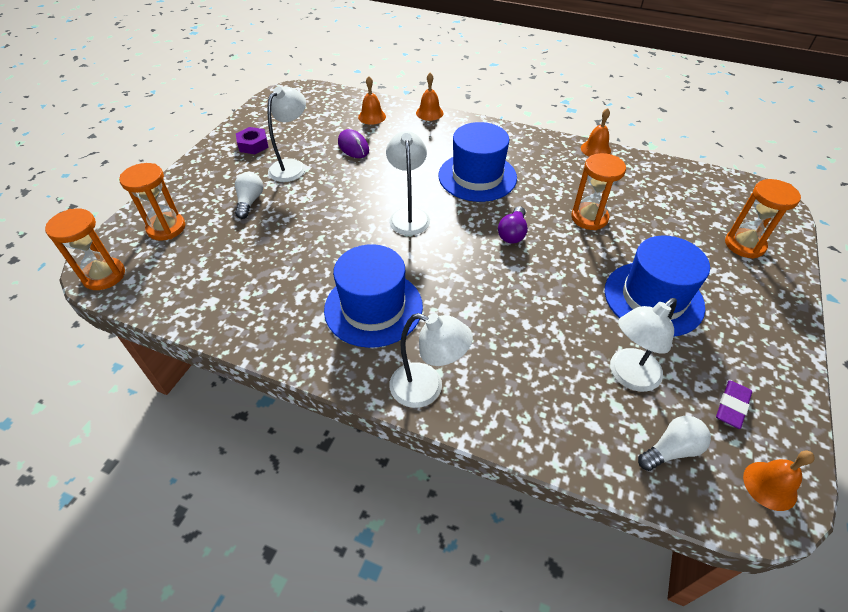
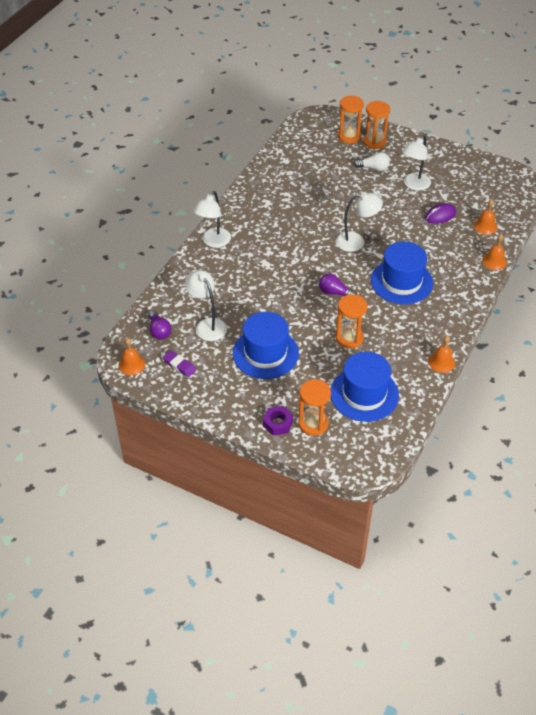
camera: 95 degrees right, 0 degrees up
orange hourglass [45,209,125,290] -> orange hourglass moved to [363,101,390,149]
purple nut [236,127,268,154] -> purple nut moved to [263,406,293,436]
white lamp [268,86,306,182] -> white lamp turned 90 degrees clockwise [402,135,431,191]
blue hat [324,244,423,348] -> blue hat moved to [331,352,399,422]
white light bulb [638,416,711,471] -> purple light bulb [148,310,171,340]

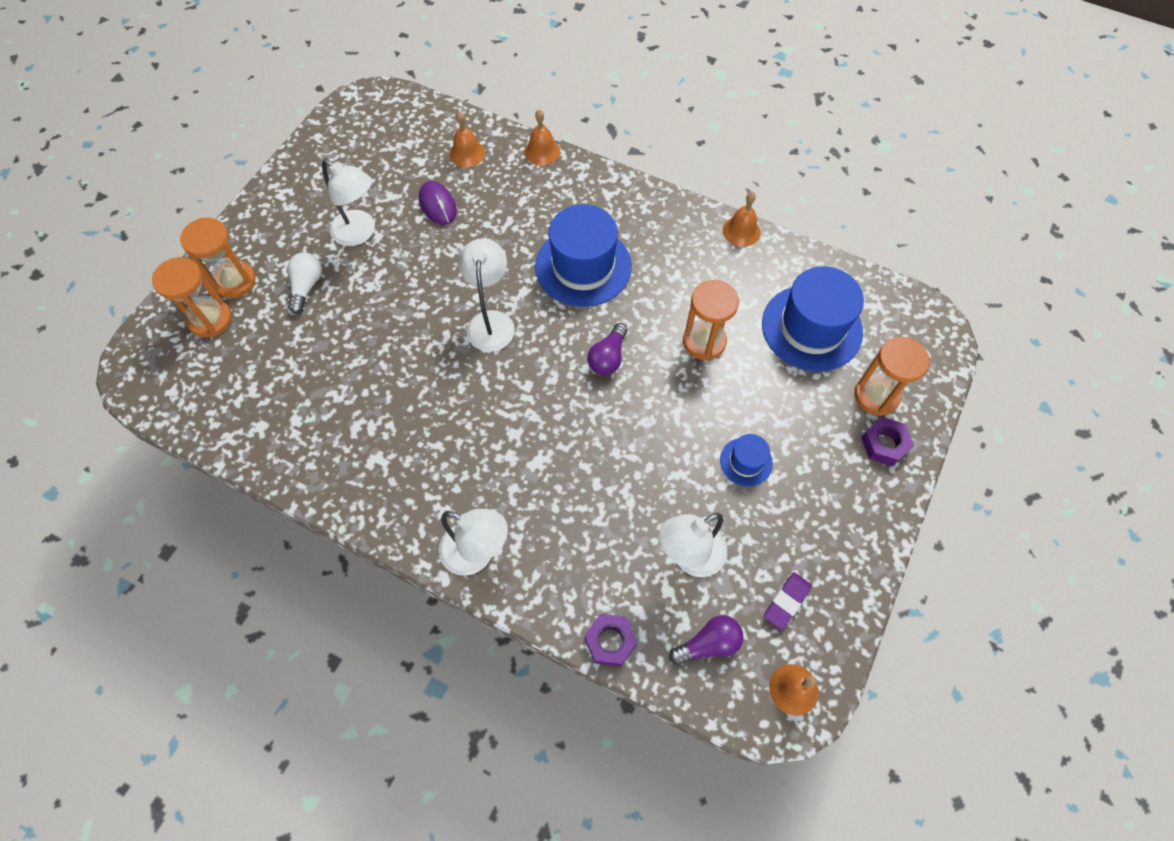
camera: 90 degrees left, 15 degrees up
blue hat [233,312,299,379] -> blue hat [720,434,773,487], size x0.48
none -> purple nut [584,614,638,667]

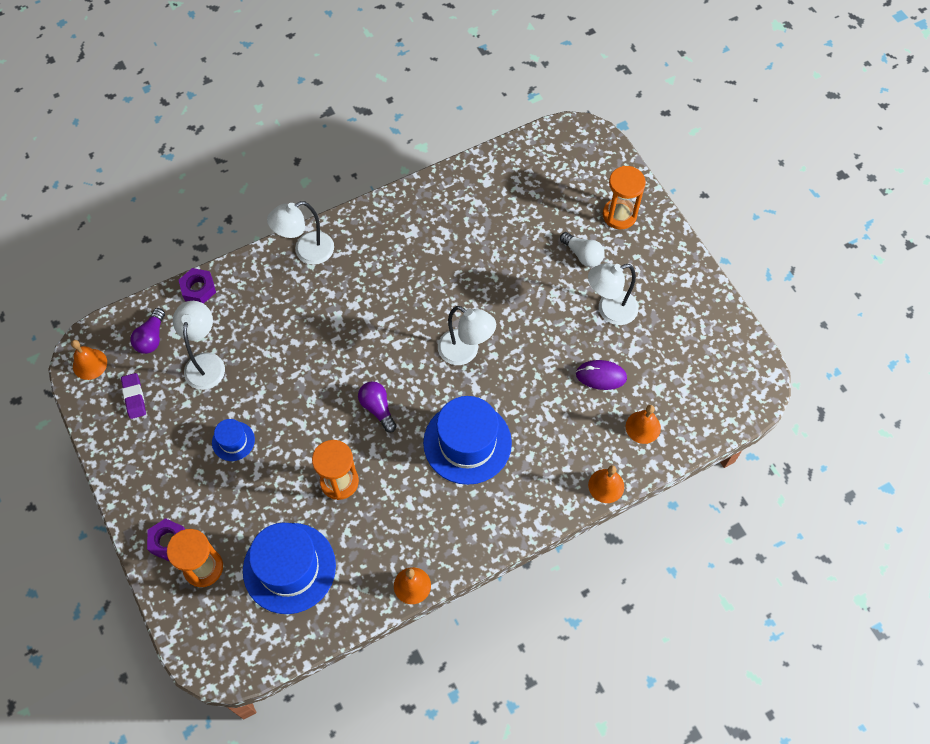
camera: 125 degrees right, 0 degrees up
orange hourglass [152,257,232,338] -> none

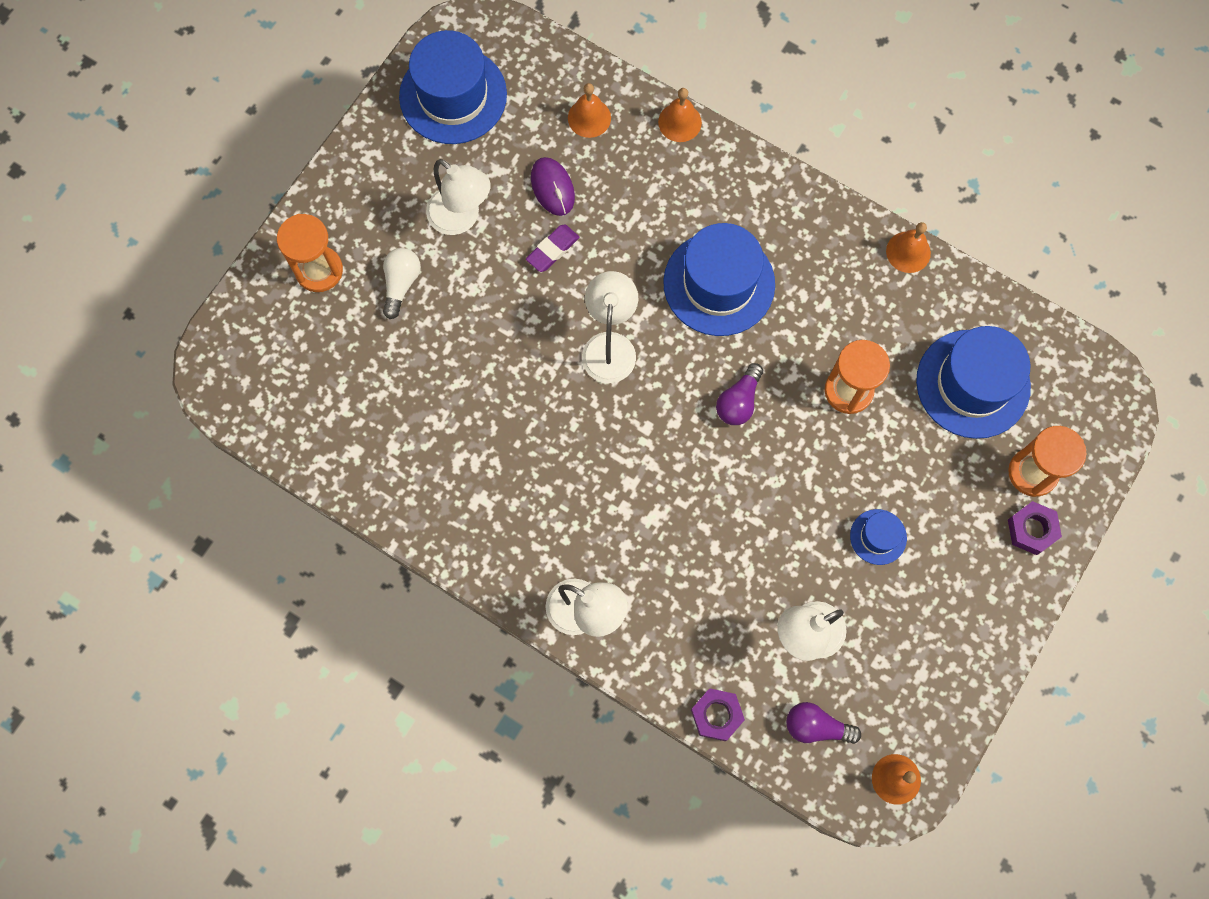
camera: 120 degrees left, 10 degrees up
purple eraser [121,373,146,419] -> purple eraser moved to [526,224,579,272]
purple light bulb [130,308,165,354] -> purple light bulb turned 150 degrees counterclockwise [786,702,861,744]
none -> blue hat [399,30,507,144]

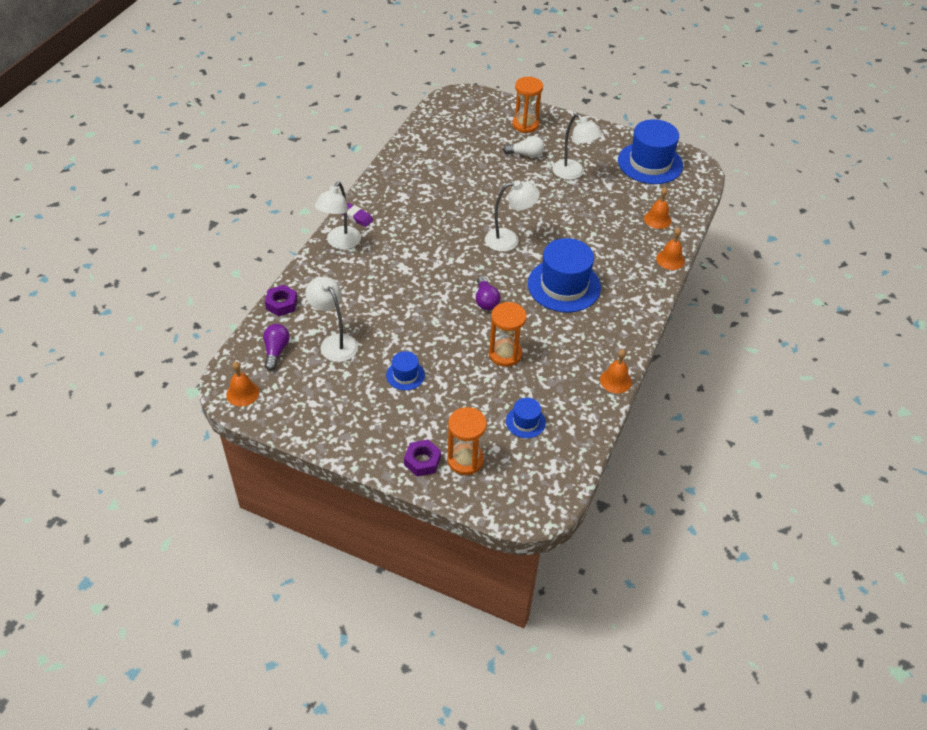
camera: 80 degrees right, 25 degrees down
white lamp [426,159,491,235] -> white lamp turned 75 degrees counterclockwise [552,114,602,180]
purple eraser [526,224,579,272] -> purple eraser moved to [342,202,373,227]
purple mouse [531,157,575,216] -> none
purple light bulb [716,363,763,425] -> purple light bulb turned 120 degrees counterclockwise [476,276,500,310]
blue hat [916,326,1031,439] -> blue hat [506,398,546,438], size x0.48

